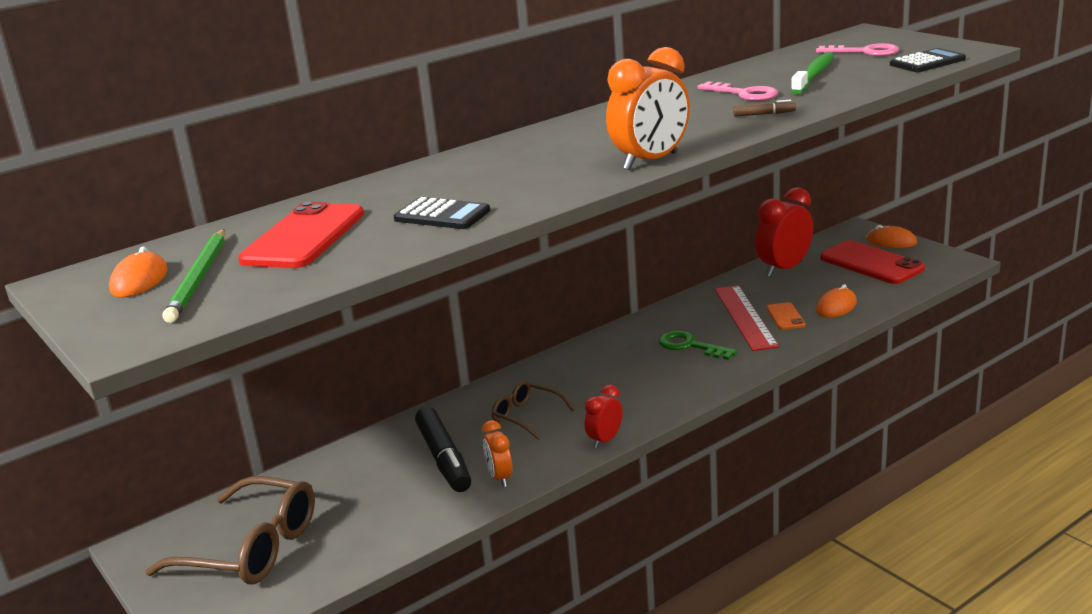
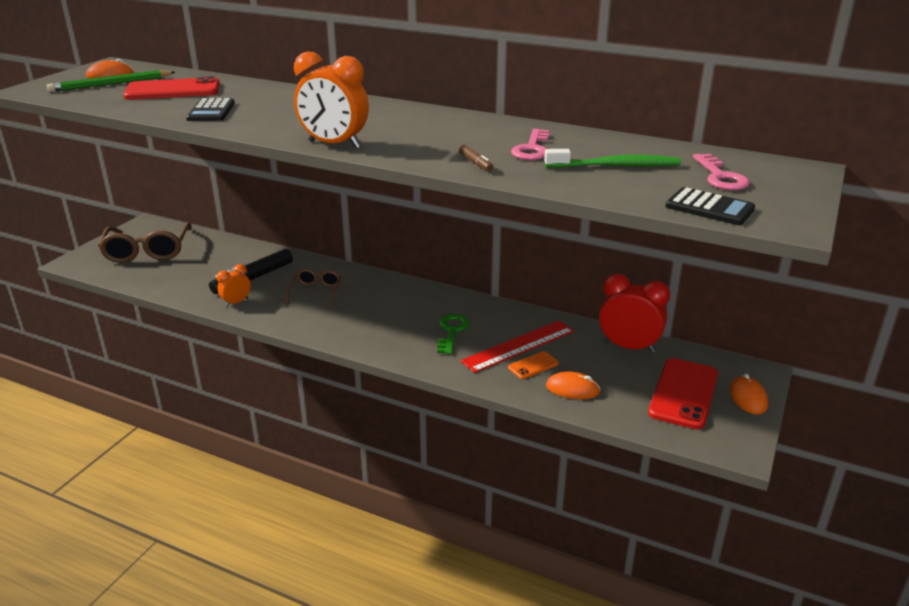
camera: 60 degrees right, 5 degrees up
red clock [585,385,623,448] -> none

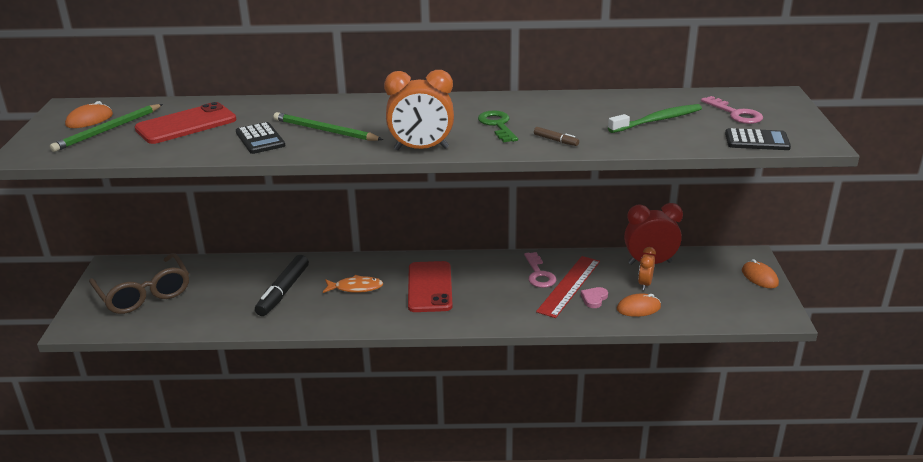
camera: 25 degrees left, 0 degrees up
orange clock [217,264,251,307] -> orange clock moved to [638,247,656,290]
brown glasses [286,269,341,307] -> orange fish [323,275,384,293]
green key [437,314,470,355] -> green key moved to [478,110,518,142]
orange phone [508,351,559,379] -> pink heart [581,287,608,308]
pink key [511,129,549,160] -> pink key moved to [524,252,556,288]
red phone [648,358,718,429] -> red phone moved to [408,261,453,312]
none -> green pencil [273,112,383,141]

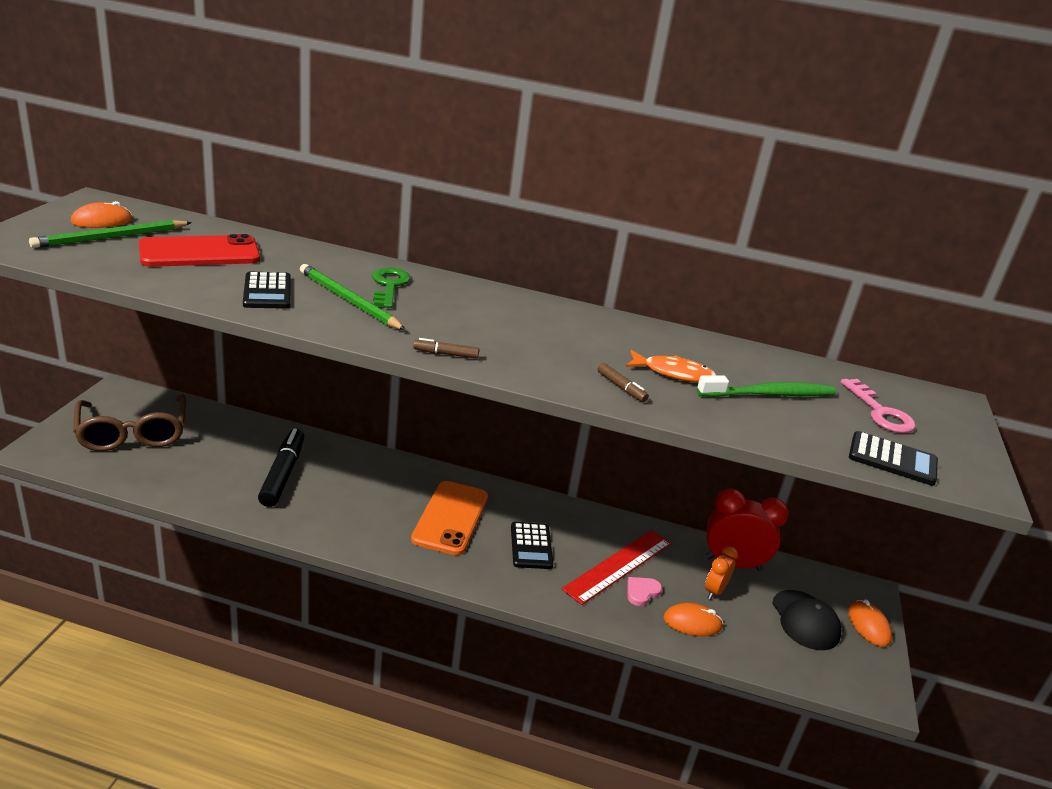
camera: 10 degrees right, 0 degrees up
black marker [255,255,309,316] -> black marker turned 150 degrees clockwise [258,428,304,507]
orange fish [323,275,384,293] -> orange fish moved to [626,350,716,382]
orange clock [384,70,454,150] -> brown marker [414,338,479,359]
red phone [408,261,453,312] -> orange phone [411,481,488,555]
green key [478,110,518,142] -> green key moved to [372,267,410,308]
pink key [524,252,556,288] -> none
none -> black calculator [511,522,553,569]
none -> black cap [772,590,842,650]

